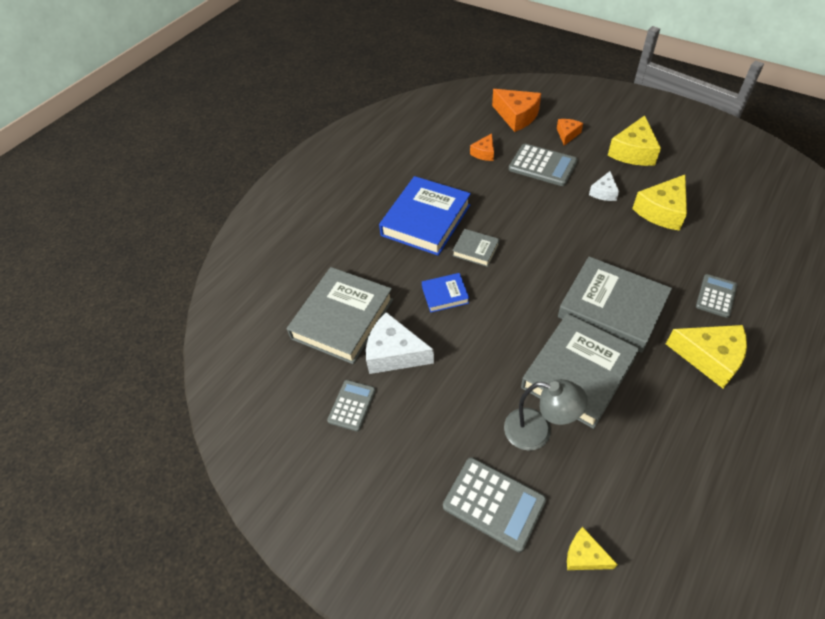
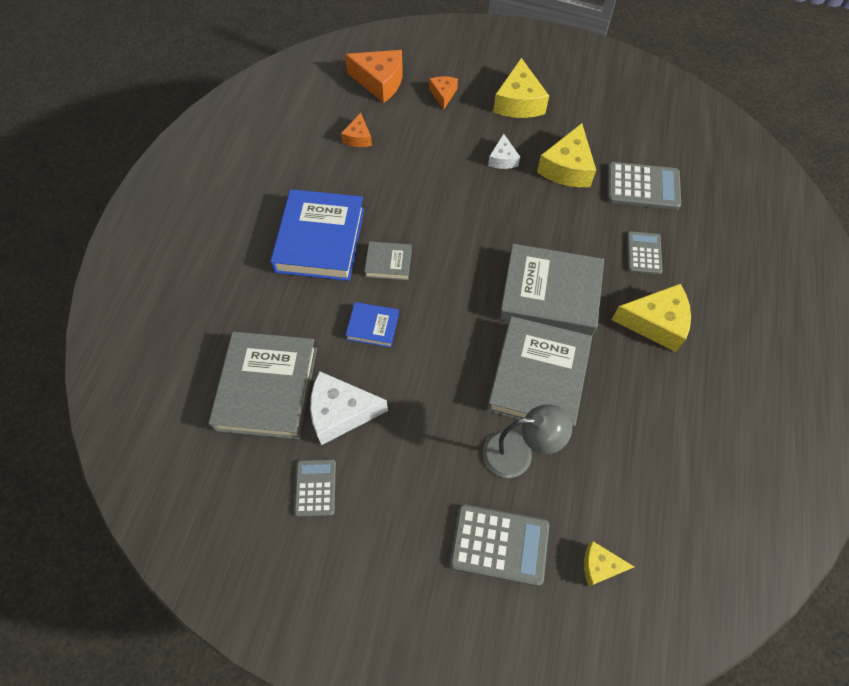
camera: 25 degrees left, 10 degrees up
blue book [422,273,469,313] -> blue book turned 45 degrees clockwise [346,302,399,348]
grey calculator [509,144,578,186] -> grey calculator moved to [608,162,681,210]

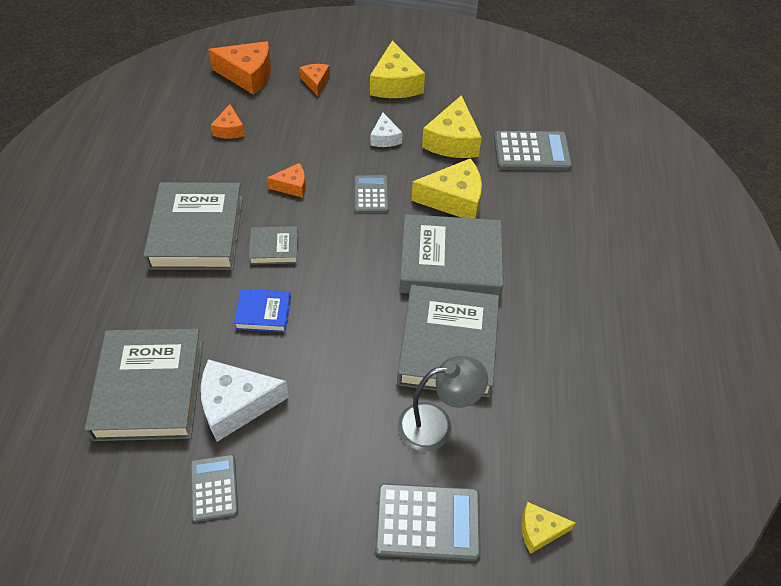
camera: 10 degrees left, 10 degrees down
blue book [270,189,365,281] -> grey book [143,182,243,270]
yellow cheese [612,284,691,352] -> yellow cheese moved to [411,158,482,219]
grey calculator [627,231,663,275] -> grey calculator moved to [354,175,389,213]
none -> orange cheese [267,163,306,198]

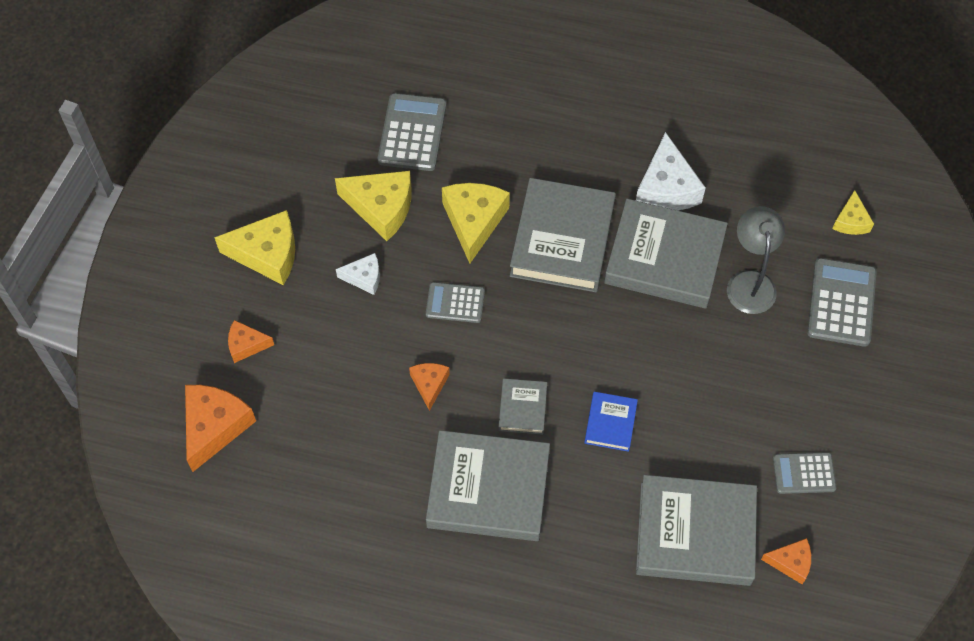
camera: 80 degrees left, 10 degrees up
white cheese [201,359,289,442] -> white cheese moved to [636,132,706,211]
orange cheese [211,104,245,138] -> orange cheese moved to [761,538,811,584]

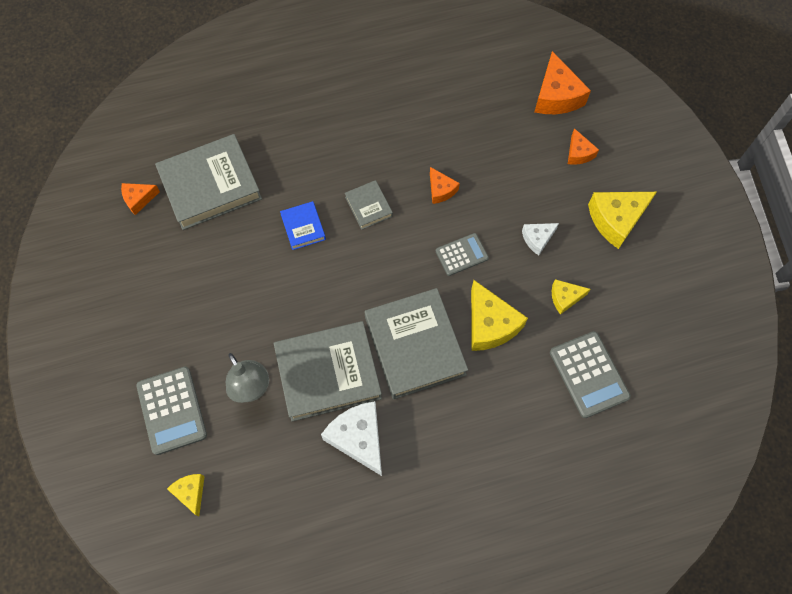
camera: 150 degrees right, 5 degrees up
orange cheese [228,320,274,363] -> orange cheese turned 105 degrees clockwise [568,128,599,165]
yellow cheese [335,171,411,241] -> yellow cheese [552,279,591,315], size x0.56
grey book [426,430,550,541] -> none
grey calculator [773,452,837,494] -> none

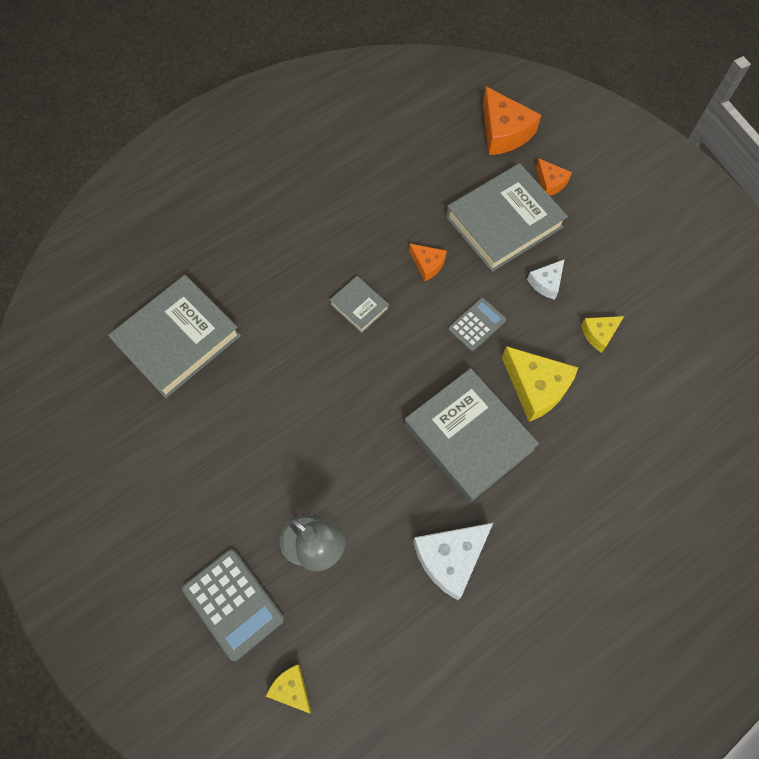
camera: 20 degrees left, 0 degrees up
orange cheese [121,183,160,215] -> none
grey book [274,321,382,422] -> grey book moved to [446,163,568,272]
blue book [280,201,326,250] -> none
white cheese [321,401,382,476] -> white cheese turned 75 degrees counterclockwise [413,523,493,600]
grey calculator [550,331,631,418] -> none
yellow cheese [588,192,657,249] -> none

